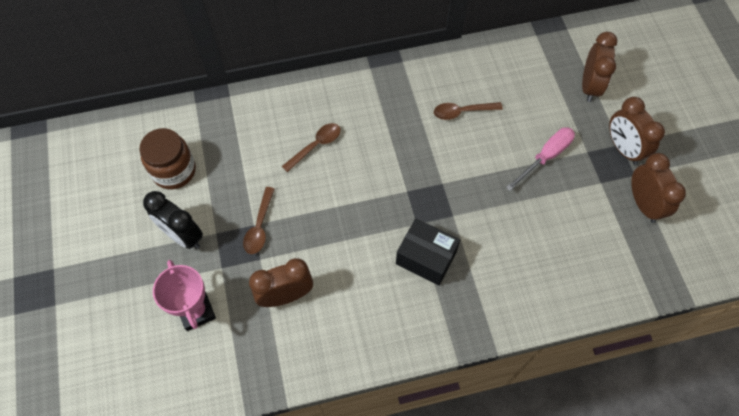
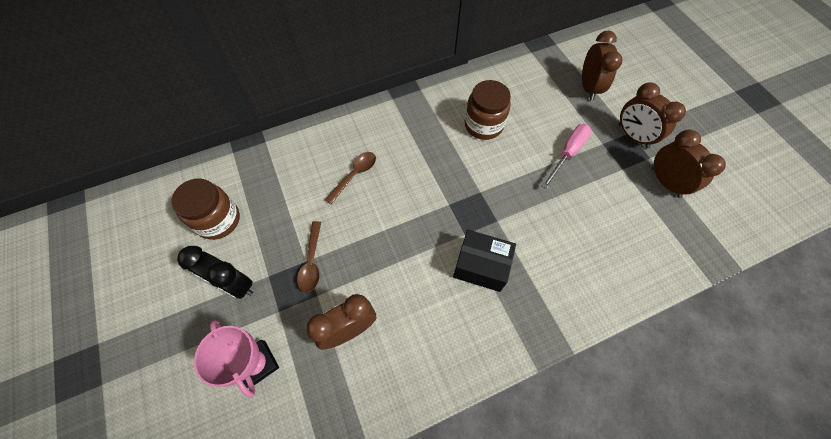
camera: 10 degrees left, 0 degrees up
brown spoon [434,102,503,120] -> brown jar [465,80,511,140]

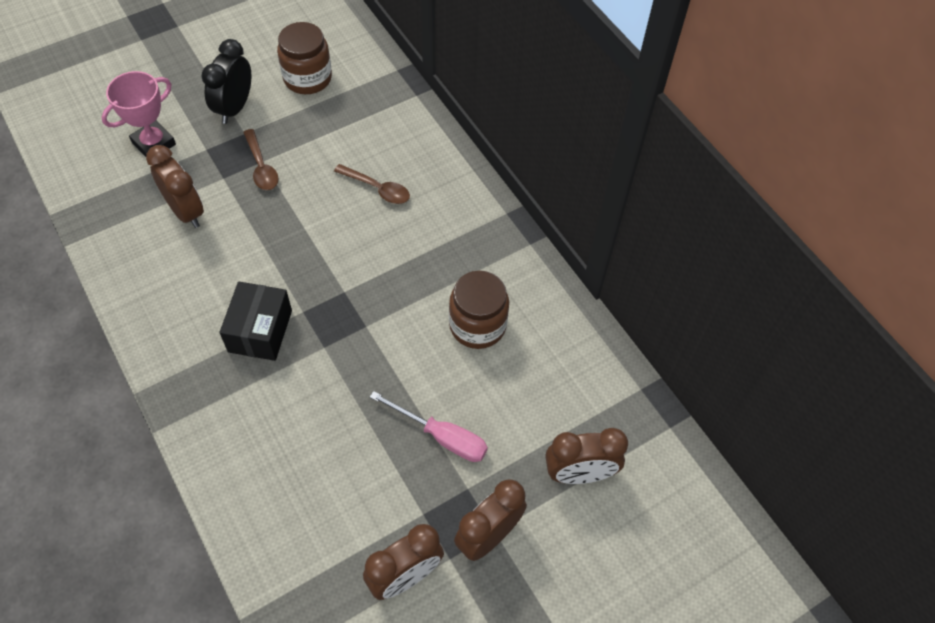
camera: 80 degrees right, 5 degrees down
brown spoon [297,221,321,293] -> brown spoon turned 105 degrees counterclockwise [243,129,278,190]

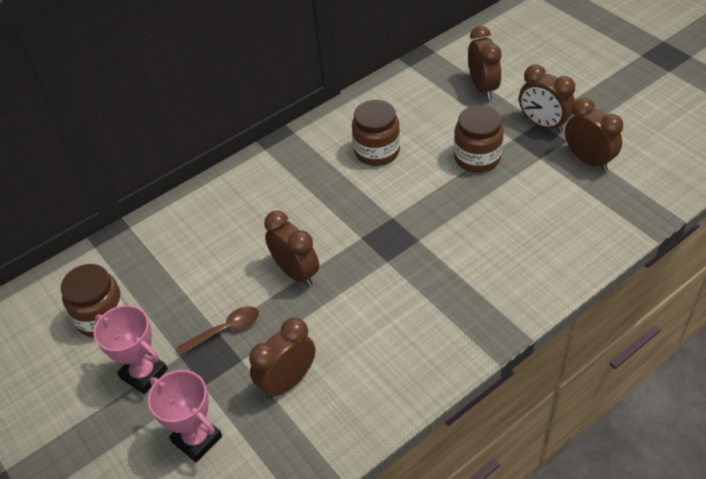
camera: 90 degrees left, 10 degrees down
black clock [201,39,252,124] -> pink trophy [94,305,168,394]
black box [219,282,292,361] -> none
brown spoon [334,164,410,204] -> none
pink screwdriver [370,391,488,462] -> brown jar [454,105,504,173]
none -> brown clock [264,211,319,287]

